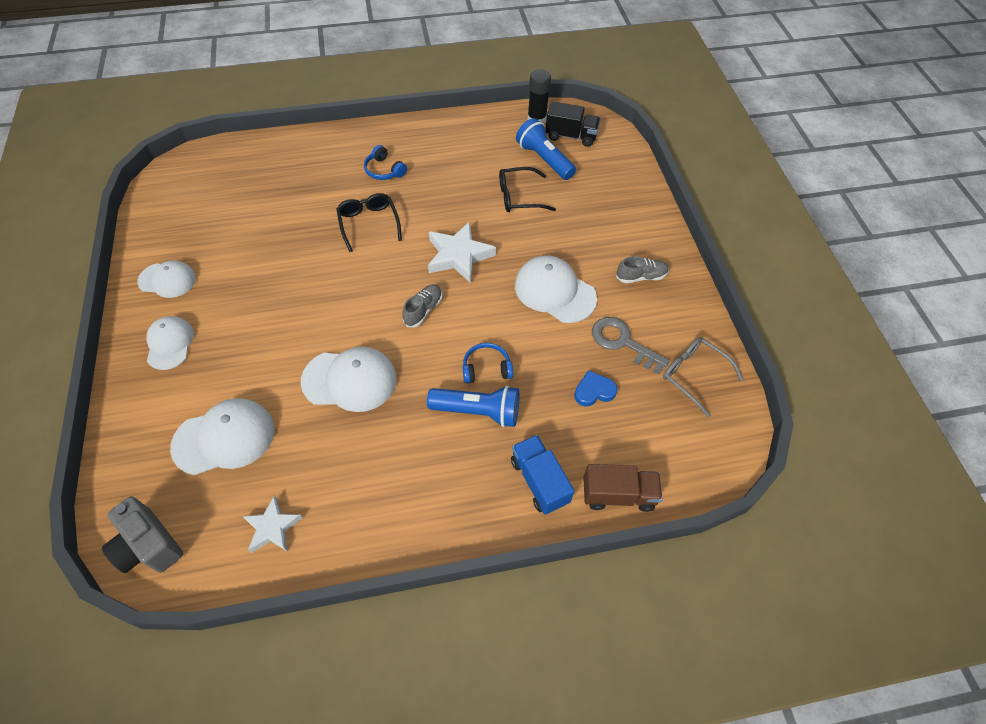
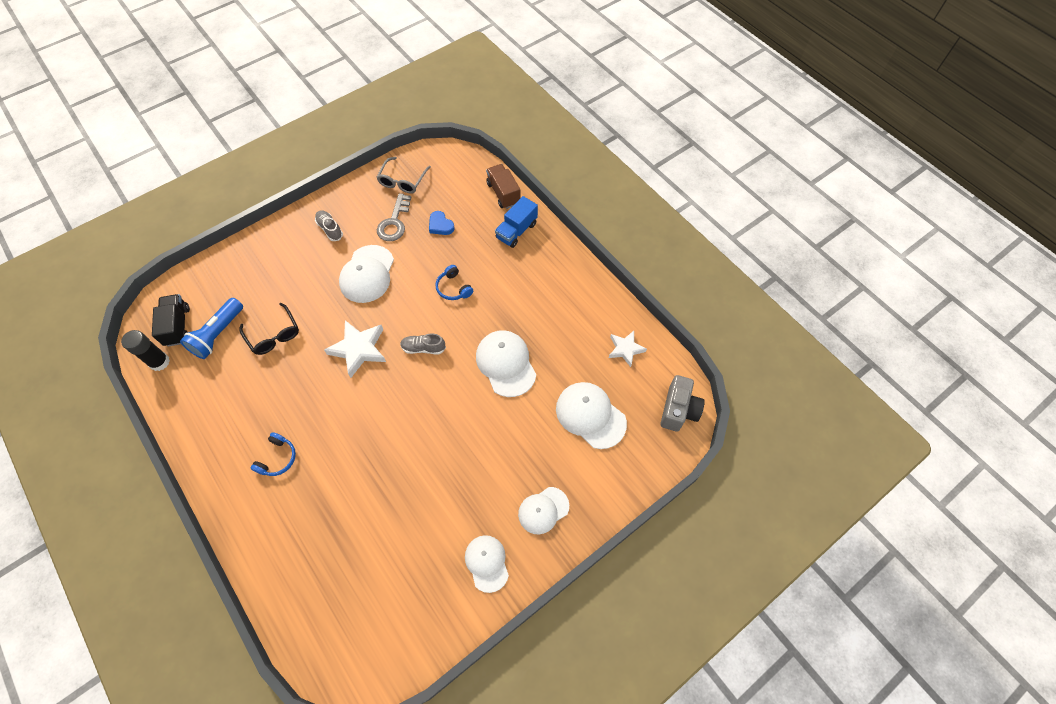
camera: 115 degrees left, 5 degrees up
black glasses [336,193,402,252] -> none
blue flashlight [427,386,519,427] -> none

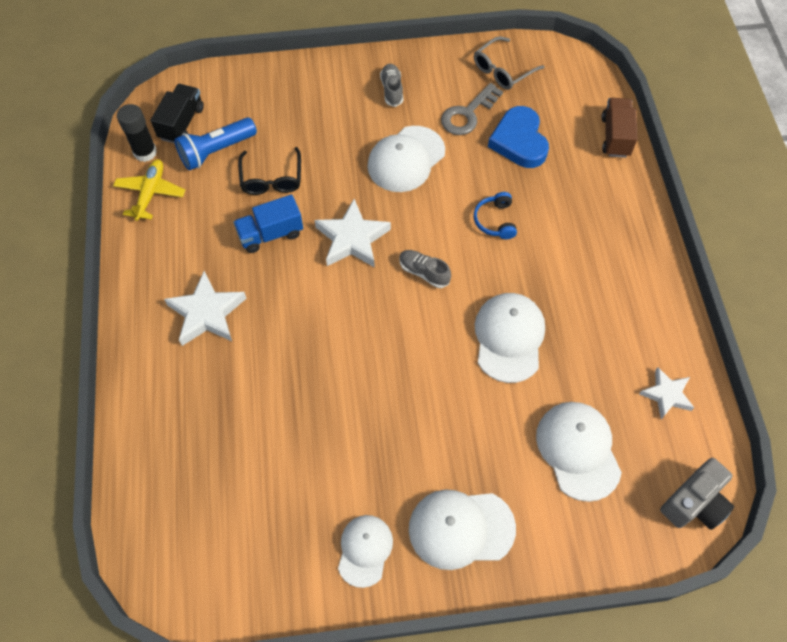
camera: 30 degrees right, 0 degrees up
blue headphones [250,432,296,476] -> white star [164,271,247,346]
blue heart [429,211,455,235] -> blue heart [488,106,549,168], size x1.78
blue truck [495,196,538,248] -> blue truck moved to [233,195,303,253]
white cap [518,487,569,534] -> white cap [409,489,516,570], size x1.52
none -> yellow plane [113,159,185,221]

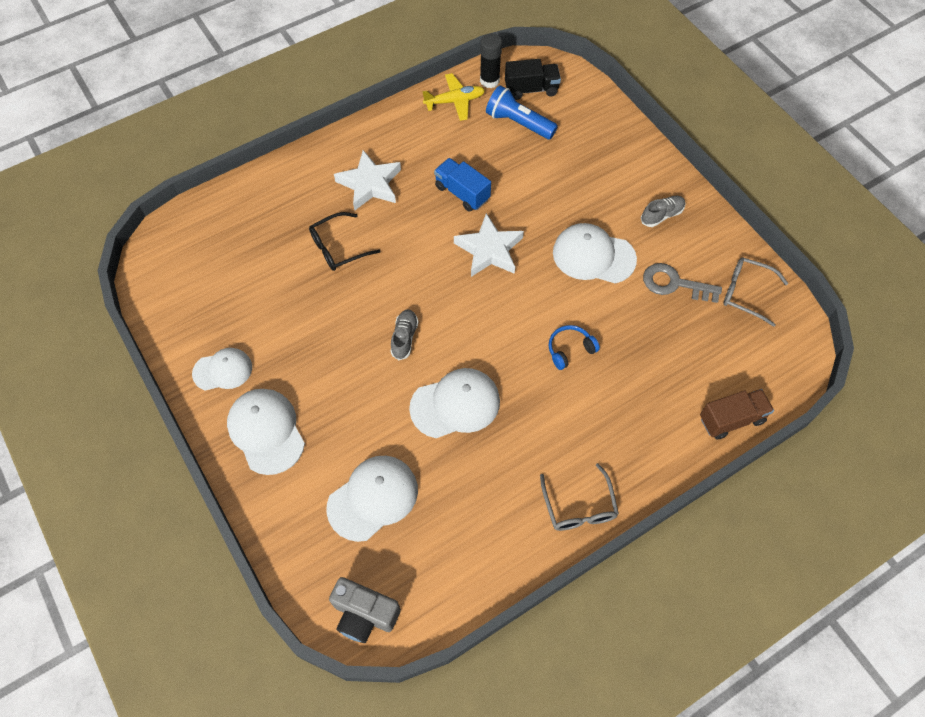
camera: 65 degrees right, 0 degrees up
black glasses [238,147,301,195] -> black glasses moved to [309,212,381,271]
grey shoe [399,250,451,288] -> grey shoe moved to [390,309,419,360]
blue heart [488,106,549,168] -> none
white star [639,367,694,419] -> none
none -> grey glasses [540,463,619,531]

